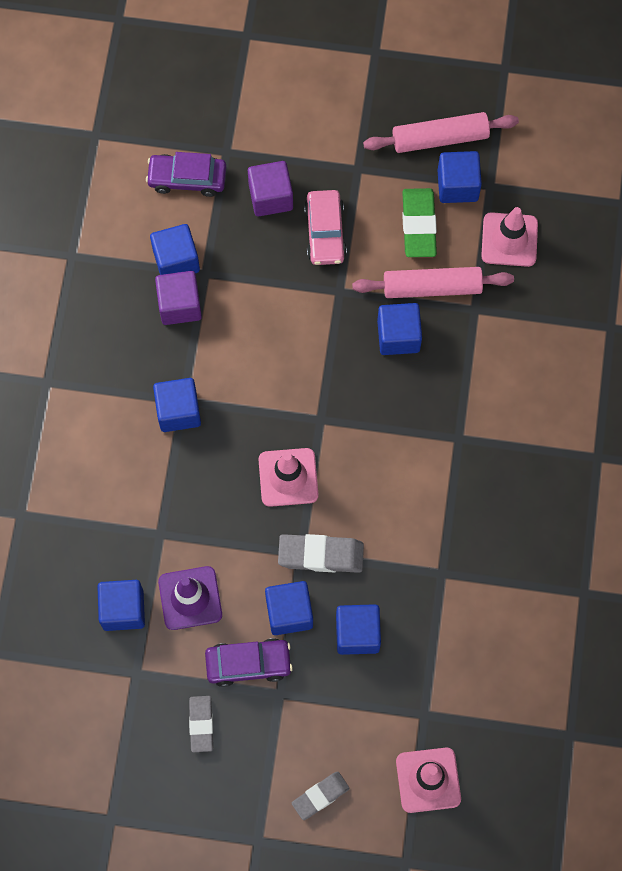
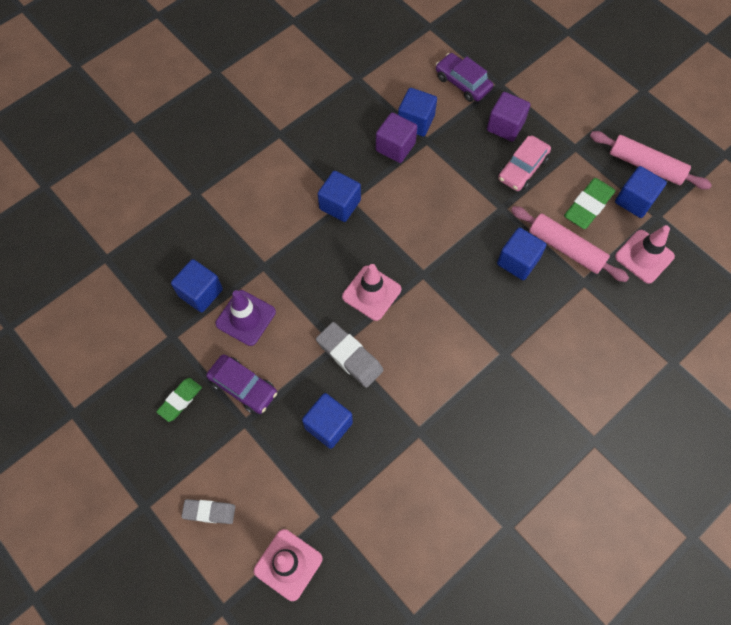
camera: 40 degrees right, 5 degrees down
grey eraser [189,696,213,752] -> green eraser [156,378,202,422]
blue cube [265,581,313,635] -> none

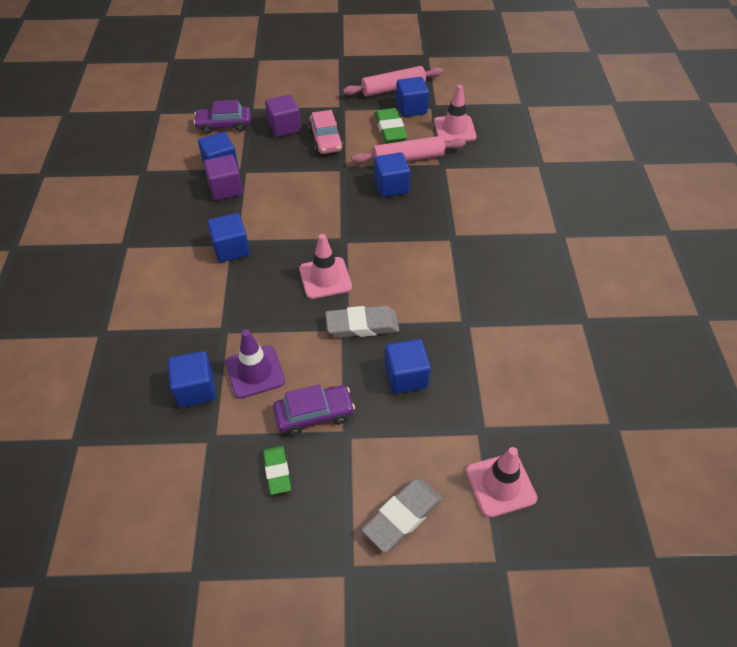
camera: 50 degrees left, 15 degrees down
grey eraser [181,499,235,524] -> grey eraser [362,478,443,553], size x1.52

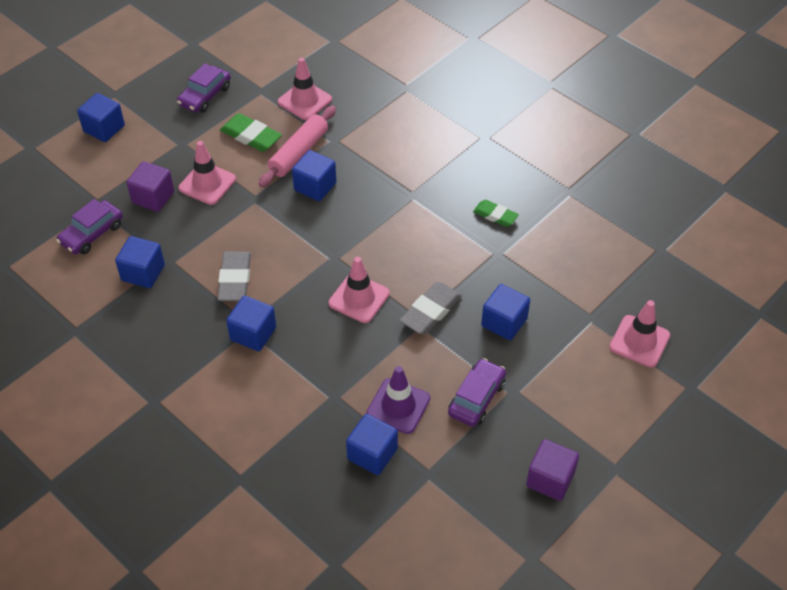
camera: 45 degrees left, 0 degrees up
purple cube [204,155,243,200] -> purple cube moved to [526,439,579,501]
green eraser [263,446,291,495] -> green eraser moved to [473,200,519,227]
pink car [309,110,344,154] -> pink traffic cone [179,141,236,205]
pink rolling pin [343,66,443,97] -> purple car [177,63,231,113]
grey eraser [362,478,443,553] -> grey eraser moved to [217,252,251,301]
blue cube [396,77,429,117] -> blue cube moved to [77,93,125,142]

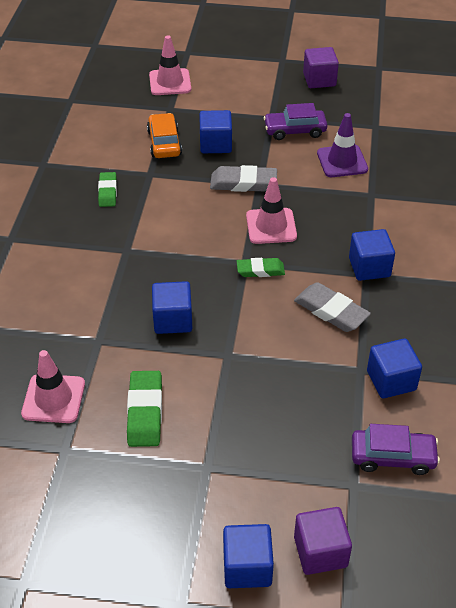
camera: 125 degrees left, 5 degrees down
purple cube [127,161,174,212] -> purple cube moved to [294,507,352,575]
purple car [177,63,231,113] -> none
pink traffic cone [179,141,236,205] -> none
grey eraser [217,252,251,301] -> grey eraser turned 75 degrees clockwise [294,282,371,332]
pink rolling pin [258,105,336,187] -> none
blue cube [346,414,398,475] -> none
none -> orange car [147,113,182,158]
none -> green eraser [237,258,285,277]

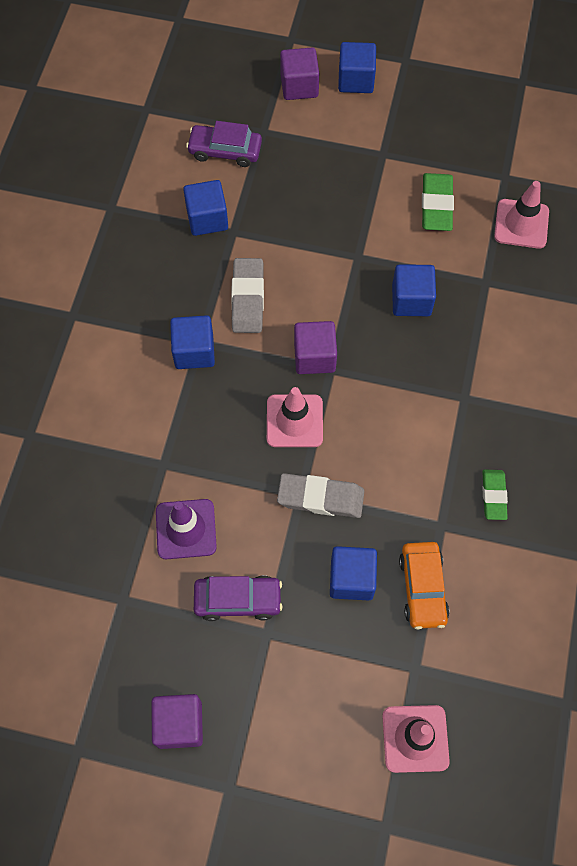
camera: 175 degrees left, 20 degrees up
green eraser [237,258,285,277] -> purple cube [294,321,337,374]
grey eraser [294,282,371,332] -> grey eraser turned 45 degrees clockwise [231,258,264,333]

